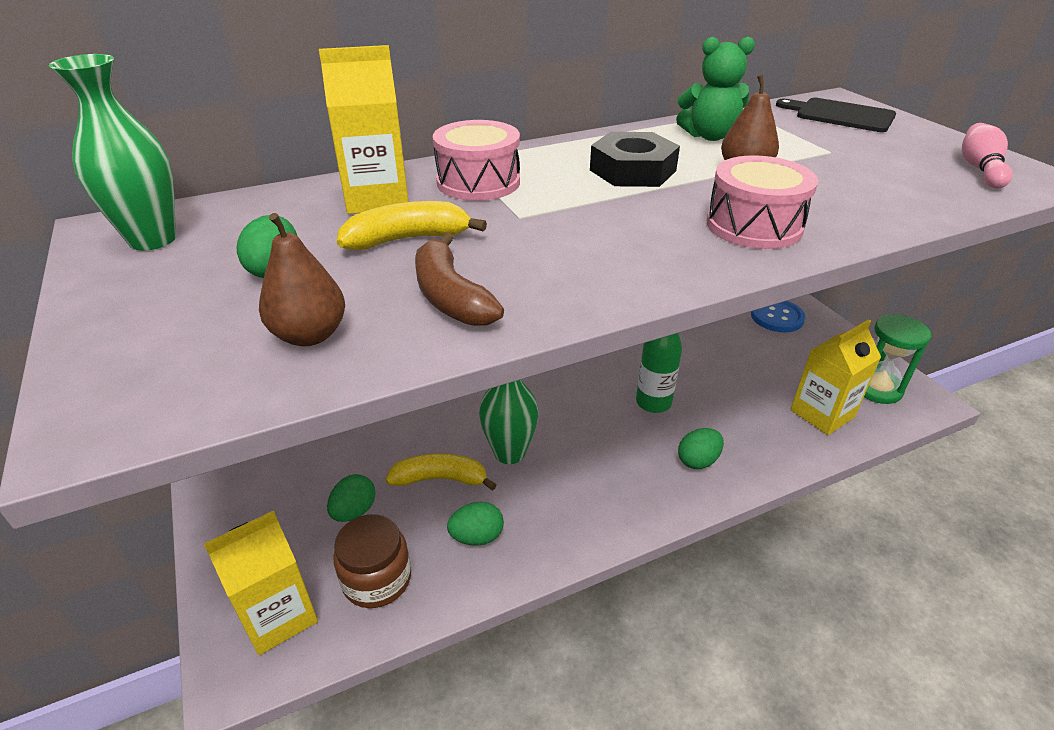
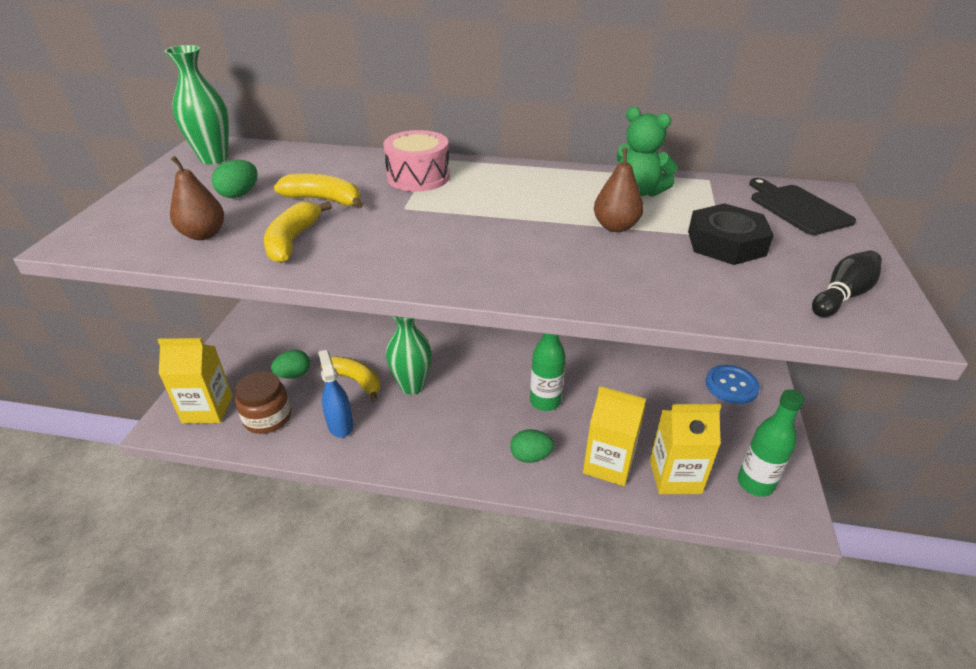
camera: 35 degrees right, 0 degrees up
yellow carton [319,45,409,214] -> yellow carton moved to [583,386,646,486]
brown banana [415,233,504,326] -> yellow banana [264,201,332,263]
green egg [447,502,504,546] -> blue spray bottle [318,350,353,438]
black nut [590,132,680,187] -> black nut moved to [688,203,774,265]
pink drum [707,155,818,249] -> none
green hourglass [864,314,932,404] -> green bottle [738,390,804,497]
pink bowling pin [962,123,1013,189] -> black bowling pin [812,251,882,317]

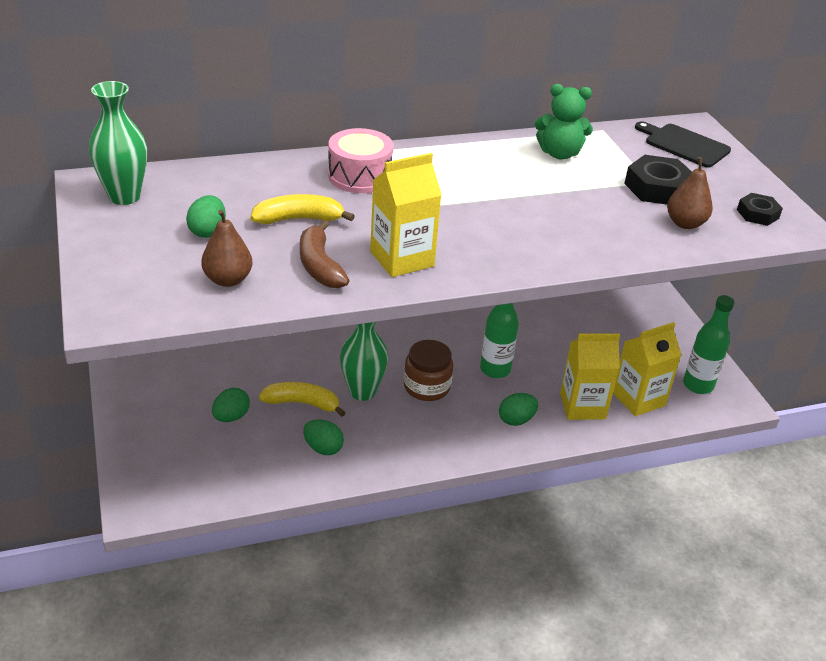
camera: 30 degrees left, 0 degrees up
yellow carton [157,338,233,423] -> yellow carton moved to [370,153,442,277]
brown jar [235,371,291,434] -> brown jar moved to [404,340,453,401]
yellow banana [264,201,332,263] -> brown banana [300,220,350,288]
blue spray bottle [318,350,353,438] -> green egg [303,420,344,455]
brown pear [594,148,643,232] -> brown pear moved to [667,157,713,229]
blue button [706,365,760,404] -> none
black bowling pin [812,251,882,317] -> black nut [737,193,783,226]

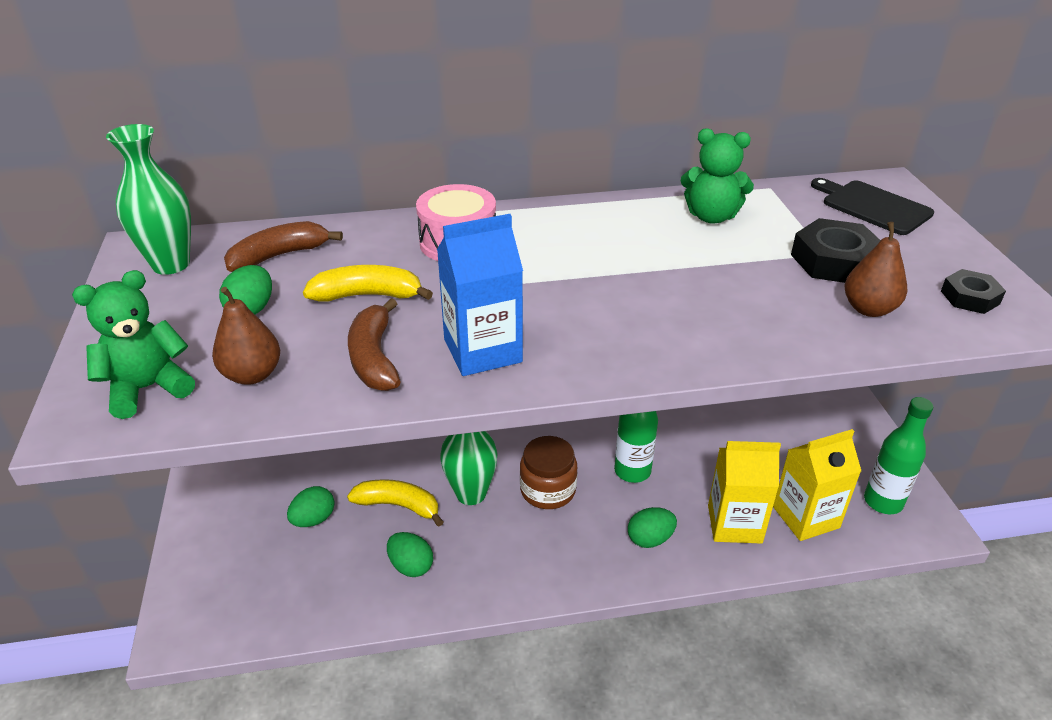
camera: 10 degrees right, 0 degrees up
yellow carton [370,153,442,277] -> blue carton [437,214,523,376]
none -> green teddy bear [72,270,195,419]
none -> brown banana [224,221,343,272]

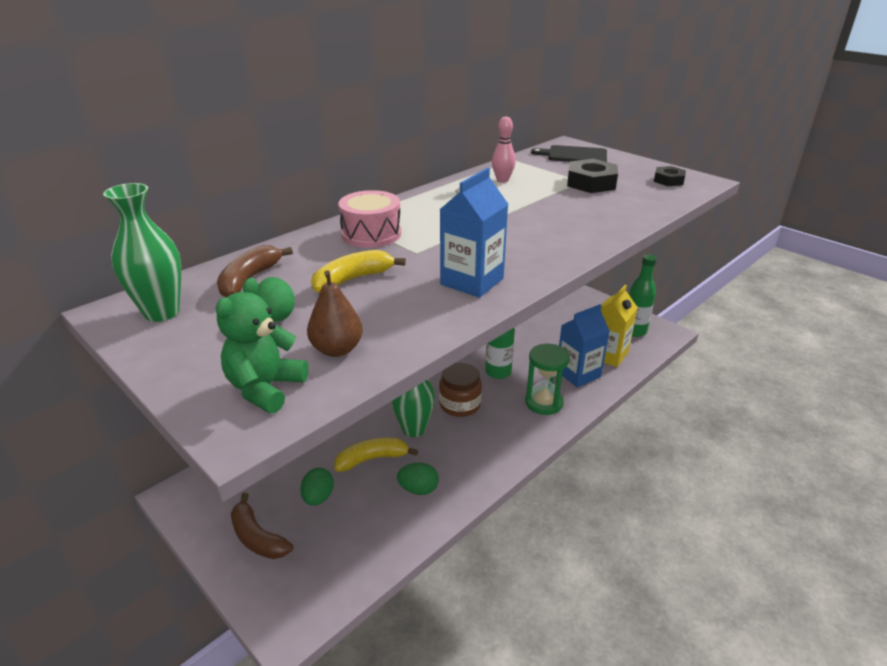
camera: 35 degrees left, 5 degrees down
brown banana [348,298,401,391] -> brown banana moved to [231,493,293,559]
green egg [628,507,677,548] -> green hourglass [525,344,570,415]
green teddy bear [680,128,754,224] -> pink bowling pin [492,117,516,183]
yellow carton [708,441,781,544] -> blue carton [559,304,610,388]
brown pear [845,222,907,317] -> none

